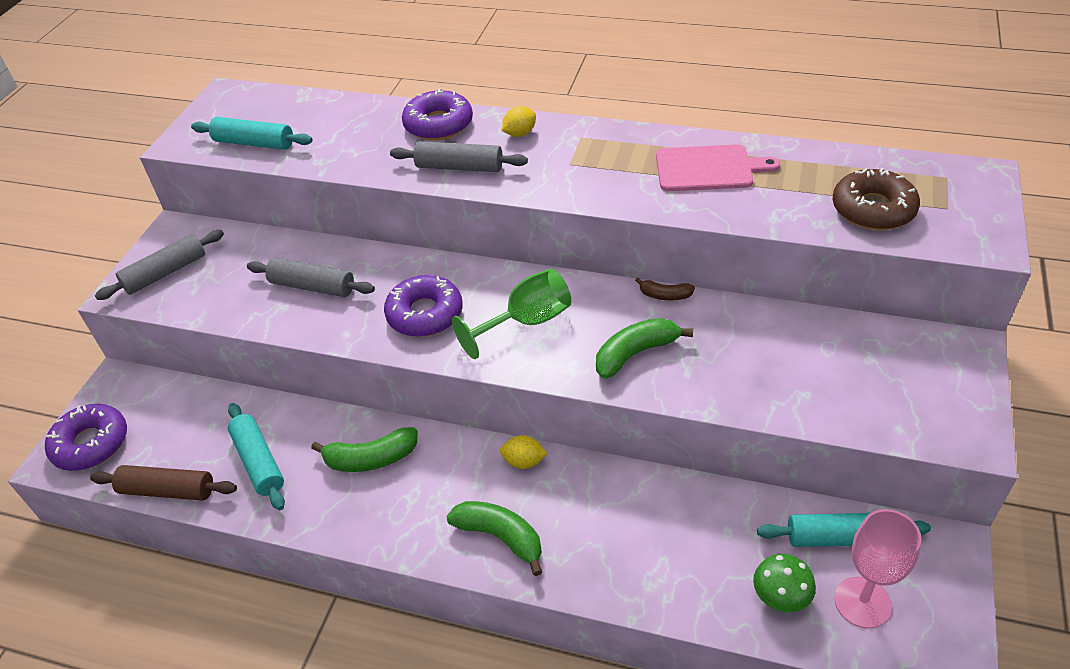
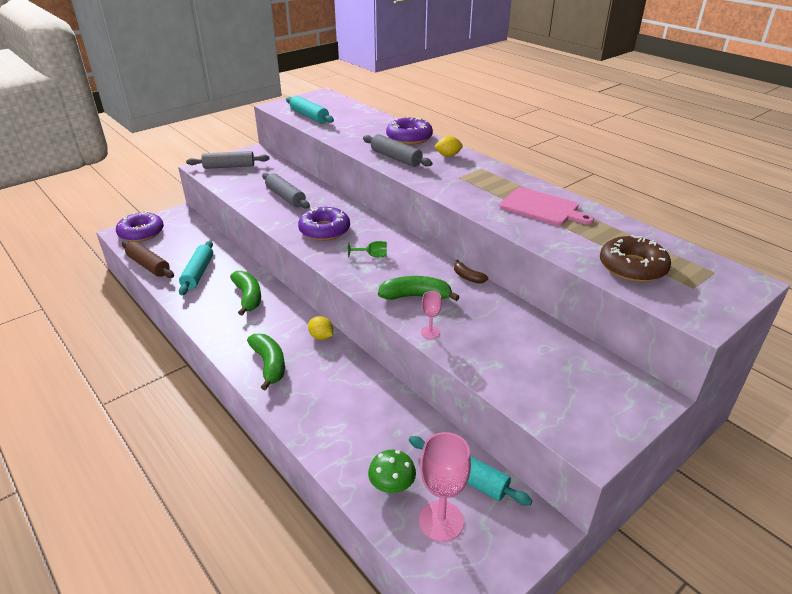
camera: 30 degrees right, 10 degrees down
green banana [311,427,418,472] -> green banana turned 135 degrees counterclockwise [230,271,261,316]
green goblet [452,269,571,359] -> green goblet [348,241,387,257], size x0.50
none -> pink goblet [421,291,442,339]

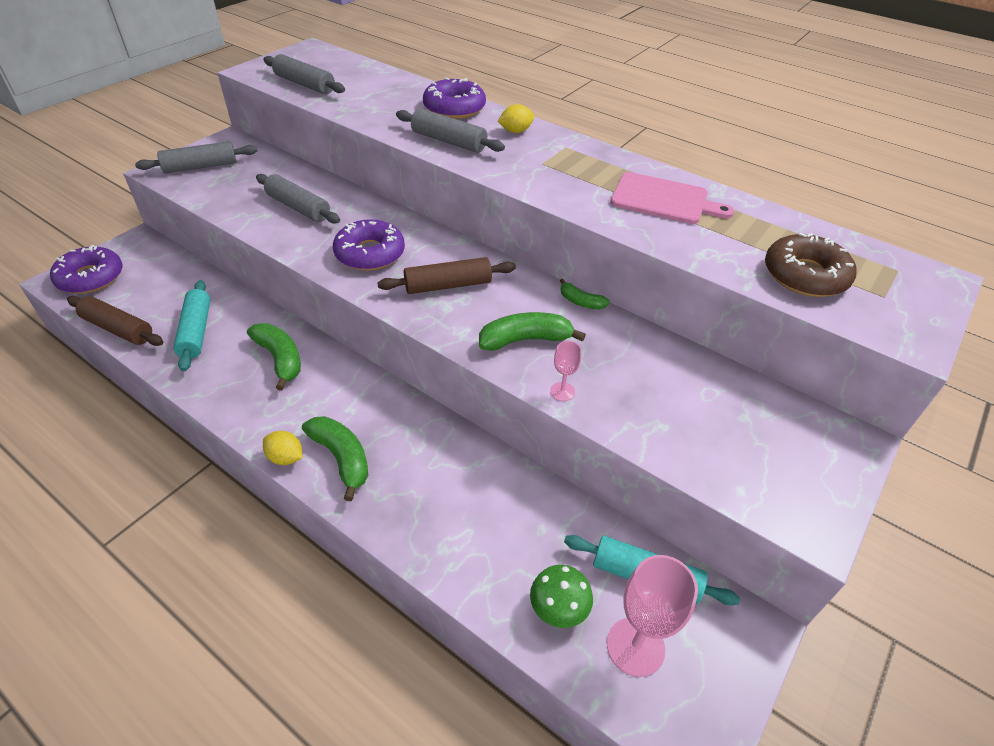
camera: 15 degrees left, 10 degrees up
turquoise rolling pin [286,96,334,123] -> grey rolling pin [263,54,345,94]
yellow lemon [308,316,333,340] -> yellow lemon moved to [263,431,302,465]
green goblet [348,241,387,257] -> brown rolling pin [377,257,516,294]
brown banana [454,260,488,284] -> green banana [560,279,610,310]

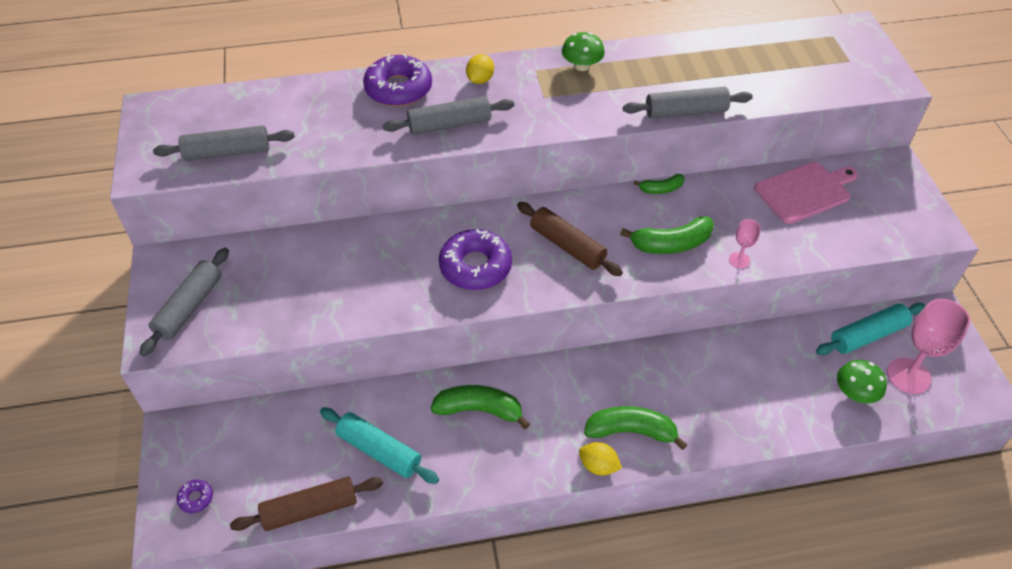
camera: 45 degrees left, 5 degrees up
purple donut [50,245,122,294] -> purple donut [176,479,213,513], size x0.44
grey rolling pin [256,174,340,224] -> grey rolling pin moved to [623,87,753,119]
yellow lemon [263,431,302,465] -> yellow lemon turned 45 degrees clockwise [579,442,622,476]
brown rolling pin [377,257,516,294] -> brown rolling pin turned 75 degrees counterclockwise [517,202,623,276]
green banana [479,312,586,351] -> green banana turned 135 degrees counterclockwise [620,216,714,254]
pink cutting board [610,172,734,224] -> pink cutting board moved to [754,162,858,224]
brown donut [765,233,857,297] -> none
none -> green mushroom [562,32,605,71]

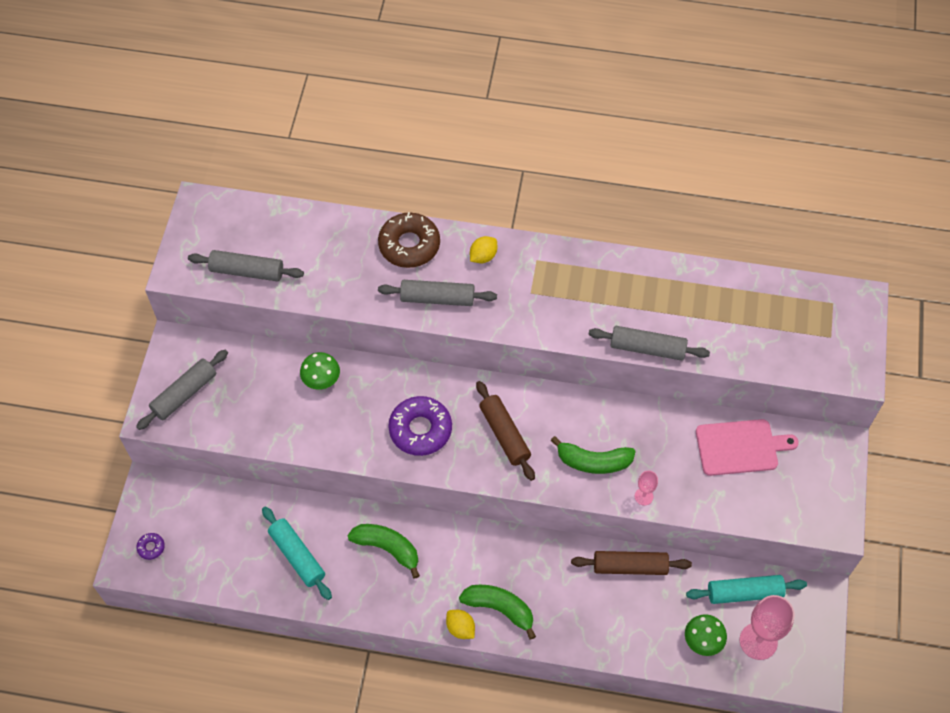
camera: 20 degrees right, 10 degrees up
brown rolling pin [230,477,383,531] -> brown rolling pin moved to [571,551,692,575]
purple donut [363,54,432,107] -> brown donut [378,212,440,268]
green mushroom [562,32,605,71] -> green mushroom moved to [300,352,340,390]
green banana [633,174,685,194] -> none

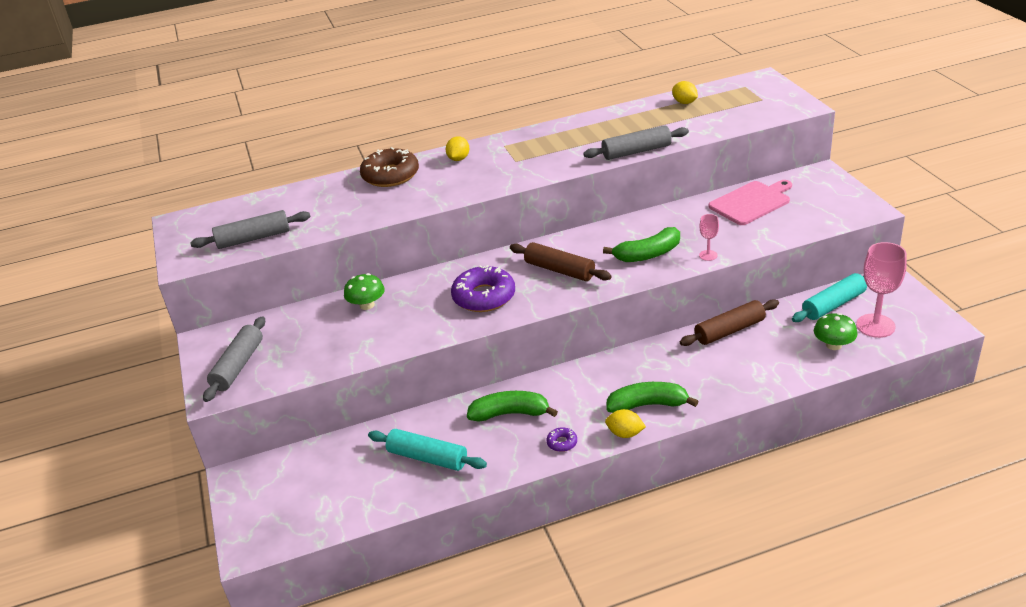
camera: 25 degrees left, 25 degrees down
purple donut [136,533,165,560] -> purple donut moved to [547,427,577,452]
grey rolling pin [378,280,497,306] -> none
none -> yellow lemon [672,81,698,104]

